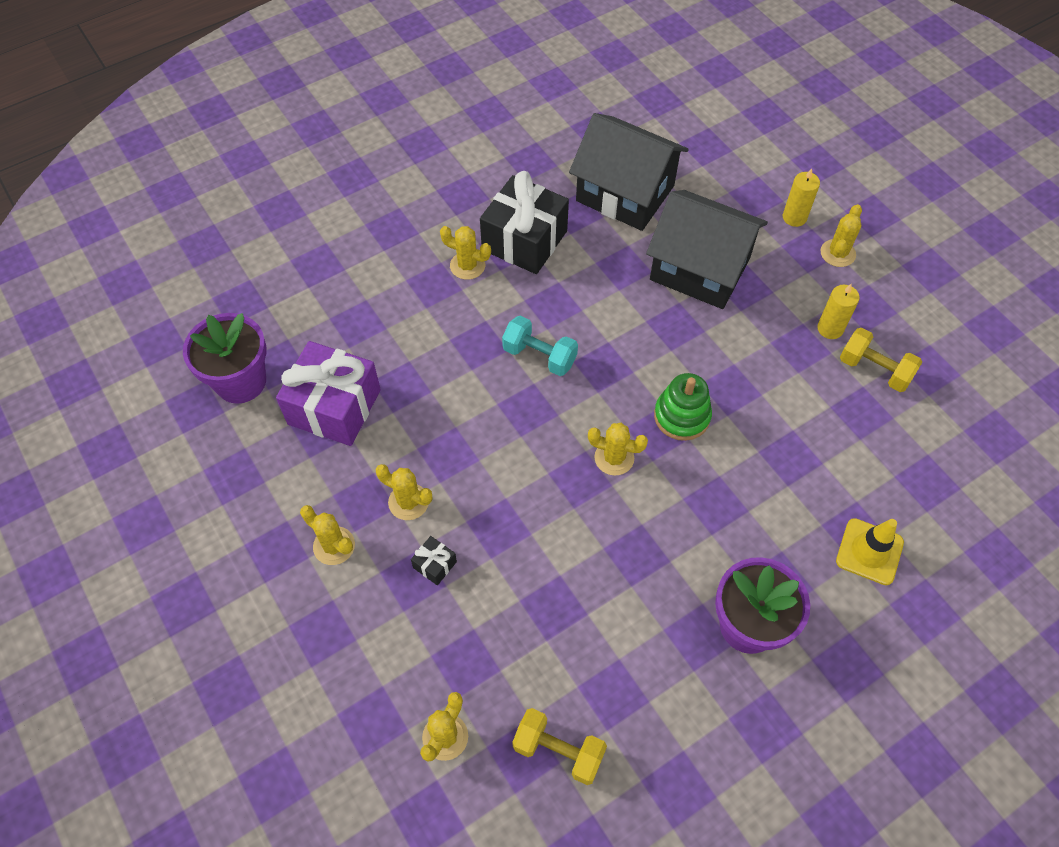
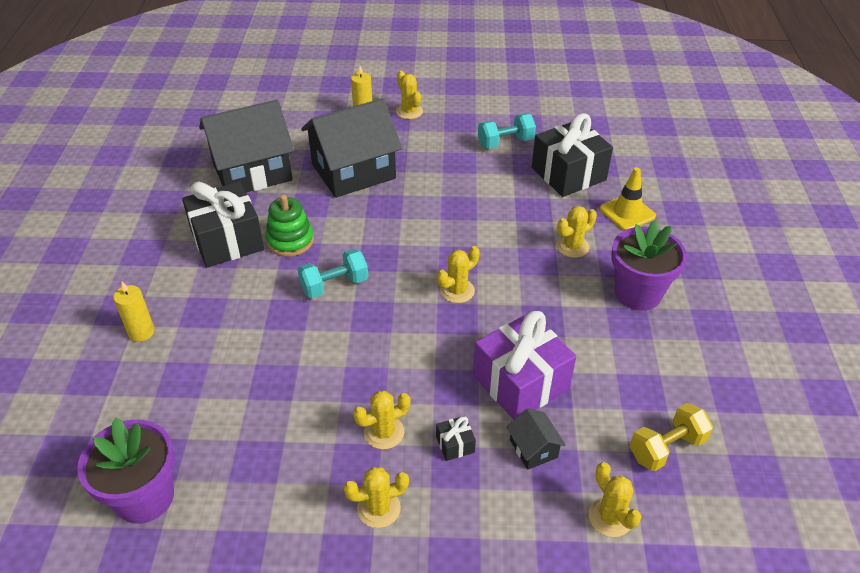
camera: 55 degrees left, 15 degrees down
purple gift [276,341,381,446] -> purple gift moved to [473,311,576,420]
yellow cactus [440,226,491,280] -> yellow cactus moved to [556,206,597,258]
green stacking toy [654,373,712,441] -> green stacking toy moved to [266,194,314,257]
yellow candle [817,284,860,339] -> yellow candle moved to [113,282,155,342]
yellow dumbbell [840,328,922,392] -> turquoise dumbbell [478,113,536,149]
none -> black house [507,408,566,470]
none -> black gift [532,113,613,197]

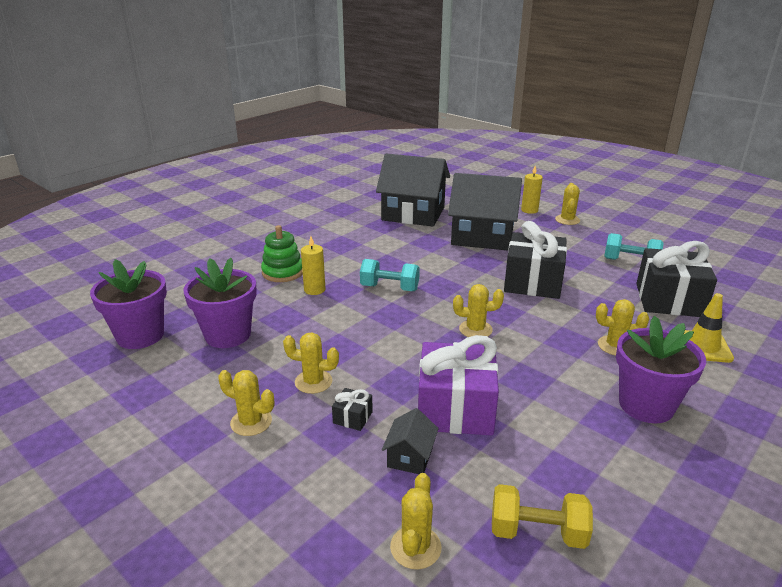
camera: 40 degrees right, 15 degrees down
yellow candle [113,282,155,342] -> yellow candle moved to [301,236,326,295]
black gift [182,181,264,267] -> black gift moved to [504,221,567,299]
green stacking toy [266,194,314,257] -> green stacking toy moved to [261,225,303,282]
none -> purple flower pot [183,258,257,348]

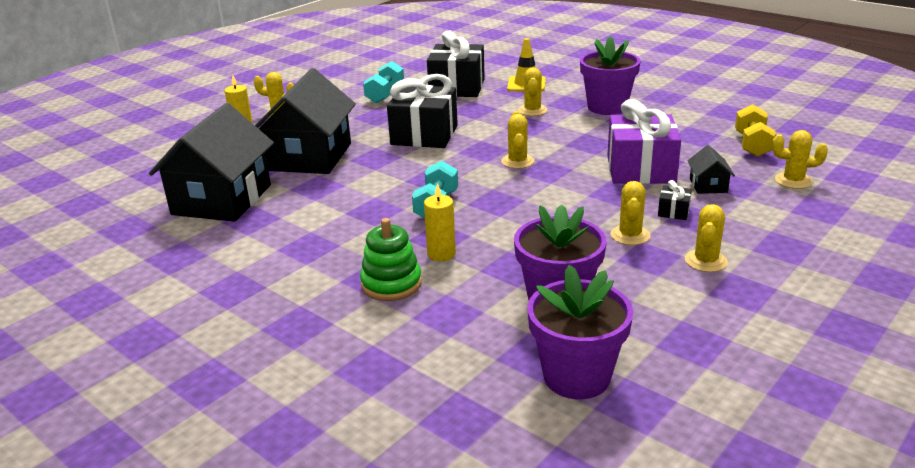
camera: 90 degrees left, 0 degrees up
black house [382,408,439,474] -> black house turned 75 degrees clockwise [687,145,735,194]

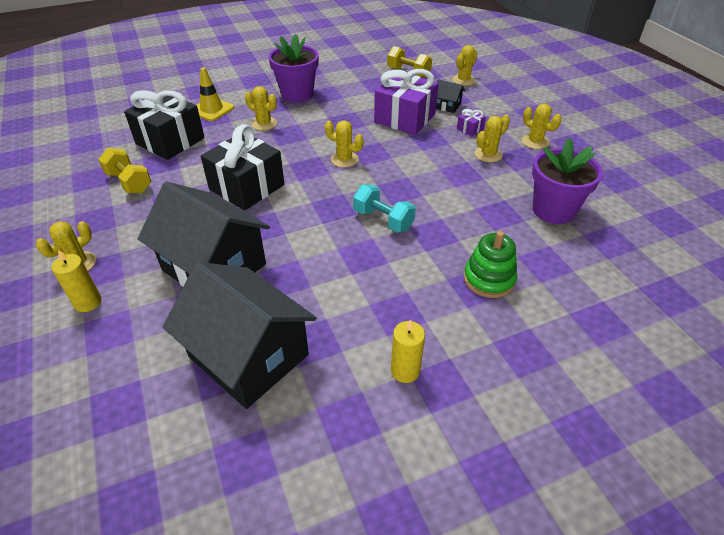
camera: 65 degrees left, 15 degrees up
turquoise dumbbell [363,61,404,103] -> yellow dumbbell [98,148,151,193]
yellow candle [424,183,456,261] -> yellow candle moved to [391,319,425,383]
purple flower pot [527,265,633,399] -> none
yellow cactus [611,181,650,245] -> yellow cactus turned 75 degrees counterclockwise [475,115,510,162]
black gift [658,180,692,220] -> purple gift [457,109,486,136]

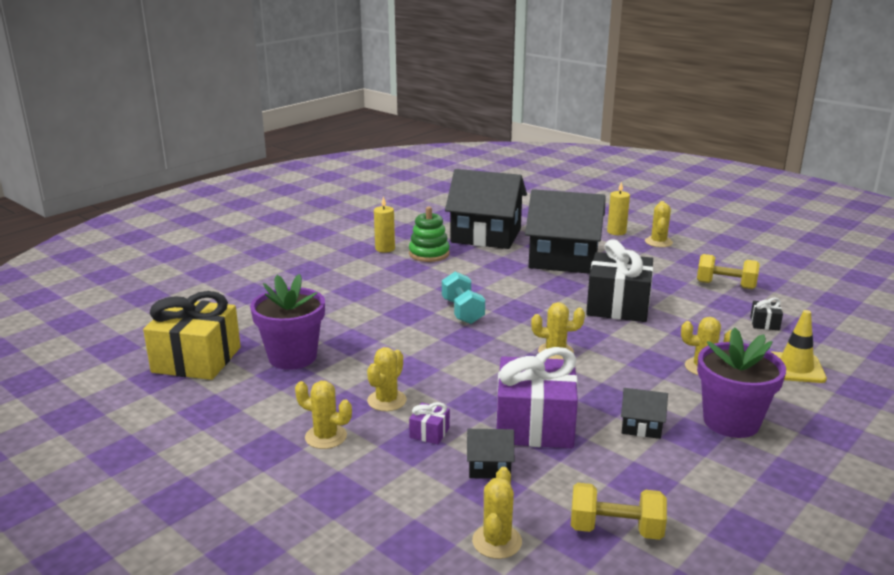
camera: 155 degrees right, 20 degrees down
black gift [124,90,205,160] -> black gift [750,297,783,330], size x0.41
turquoise dumbbell [353,184,416,233] -> turquoise dumbbell turned 60 degrees clockwise [442,271,485,324]
green stacking toy [464,231,517,298] -> green stacking toy moved to [409,207,450,262]
none -> yellow gift [143,291,241,380]
none -> black house [621,388,668,439]

